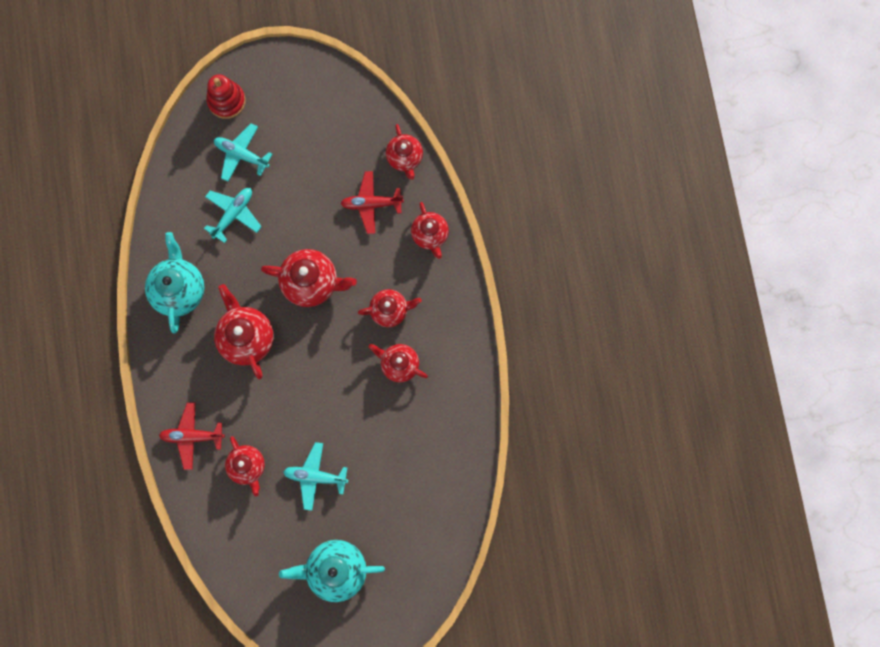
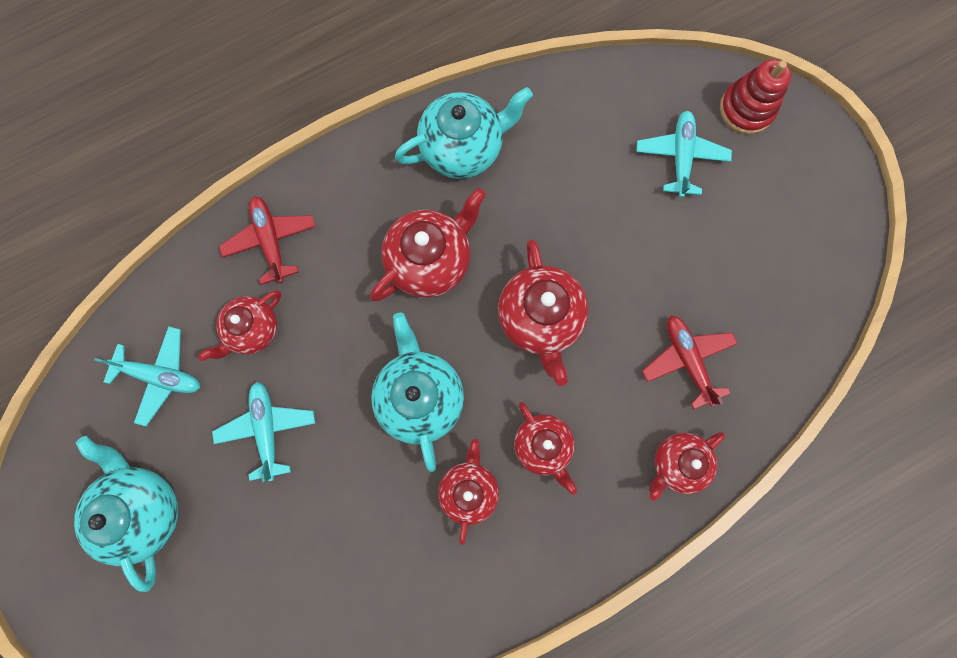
camera: 70 degrees right, 0 degrees up
turquoise plane [204,188,262,243] -> turquoise plane moved to [94,326,200,426]
red teapot [386,124,423,180] -> none
none -> turquoise teapot [371,313,464,472]

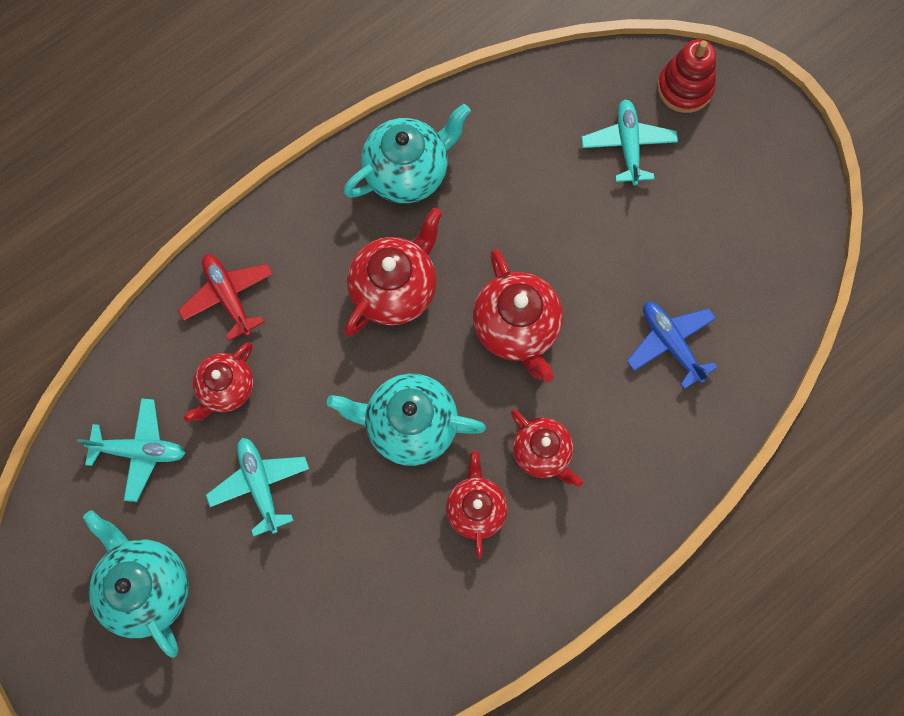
camera: 10 degrees left, 5 degrees down
turquoise teapot [371,313,464,472] -> turquoise teapot turned 60 degrees counterclockwise [327,374,486,466]
red plane [642,316,738,409] -> blue plane [627,302,718,389]
red teapot [649,432,725,501] -> none

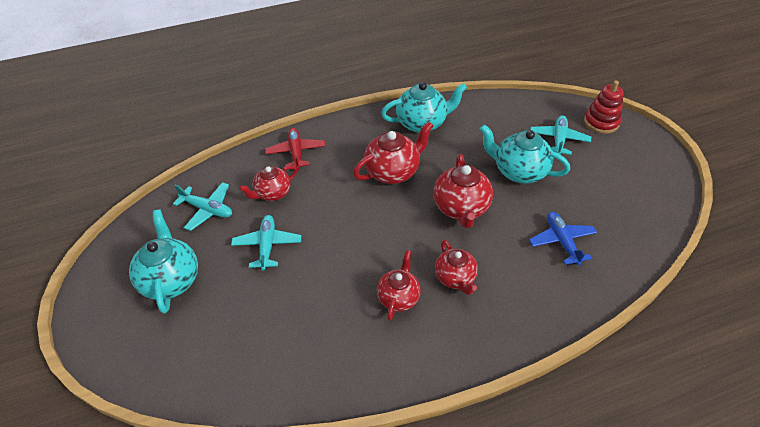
camera: 20 degrees right, 25 degrees down
turquoise teapot [327,374,486,466] -> turquoise teapot moved to [480,124,570,184]

